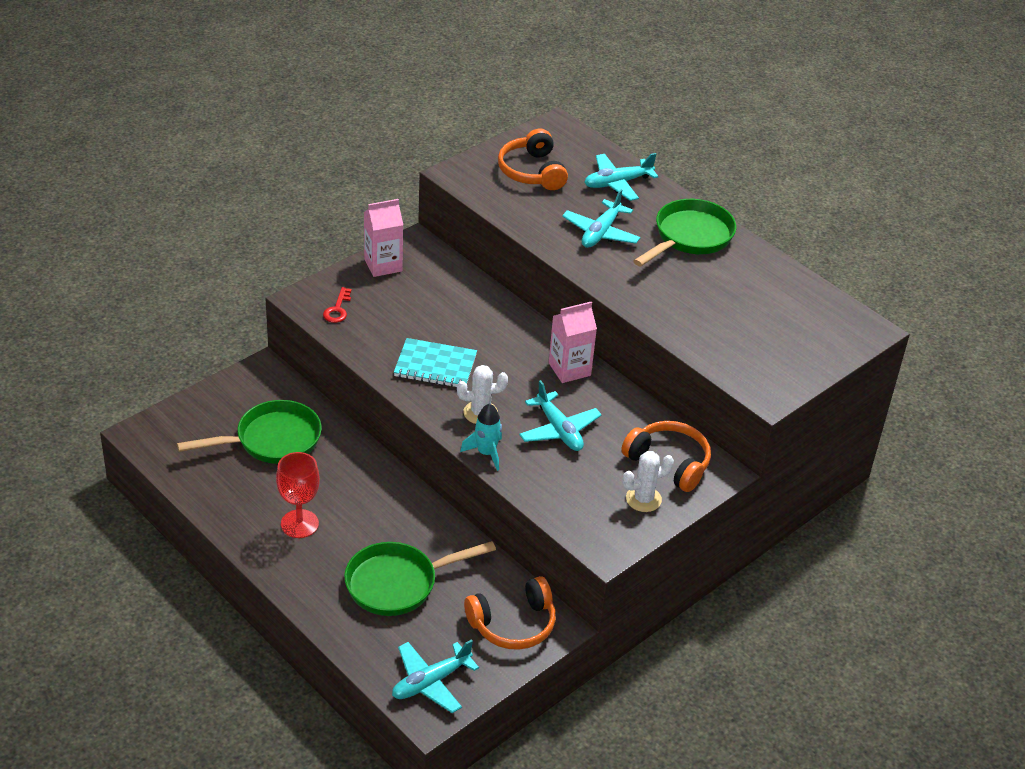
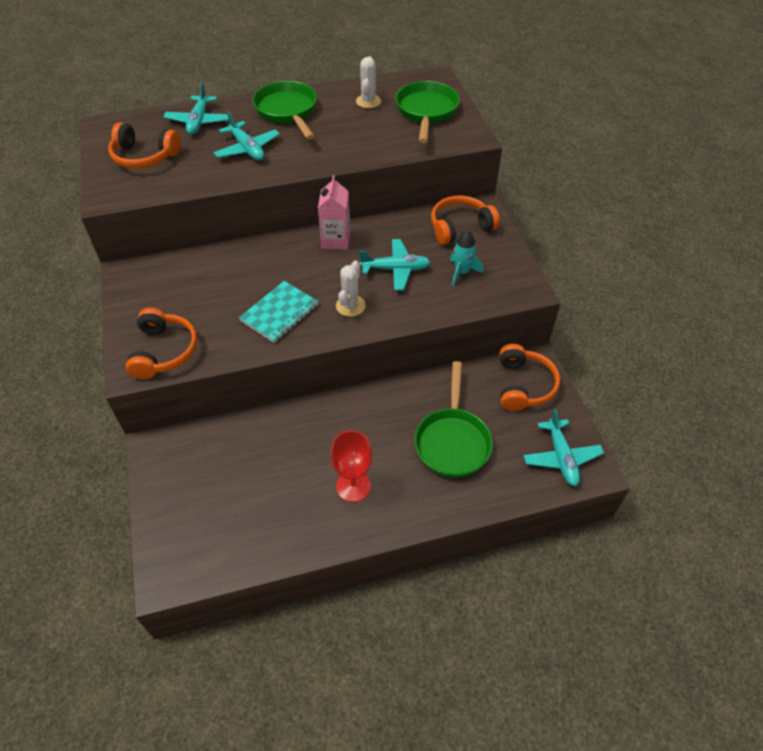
camera: 60 degrees left, 10 degrees up
green pan [177,400,322,464] -> green pan moved to [395,81,460,143]
red key [323,287,352,323] -> orange headphones [126,308,197,379]
pink carton [364,199,403,277] -> none
turquoise rocket [460,403,502,471] -> turquoise rocket moved to [450,230,483,286]
white cactus [623,451,674,512] -> white cactus moved to [356,56,381,108]

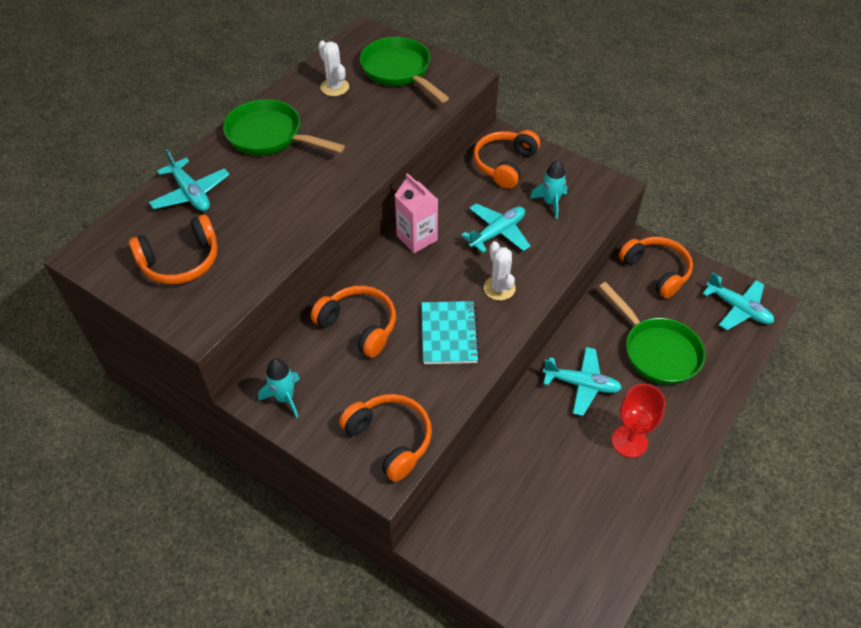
camera: 40 degrees left, 0 degrees up
turquoise plane [213,111,280,160] -> turquoise plane moved to [543,347,622,416]
none -> turquoise rocket [258,359,300,418]
none -> orange headphones [311,286,396,358]

